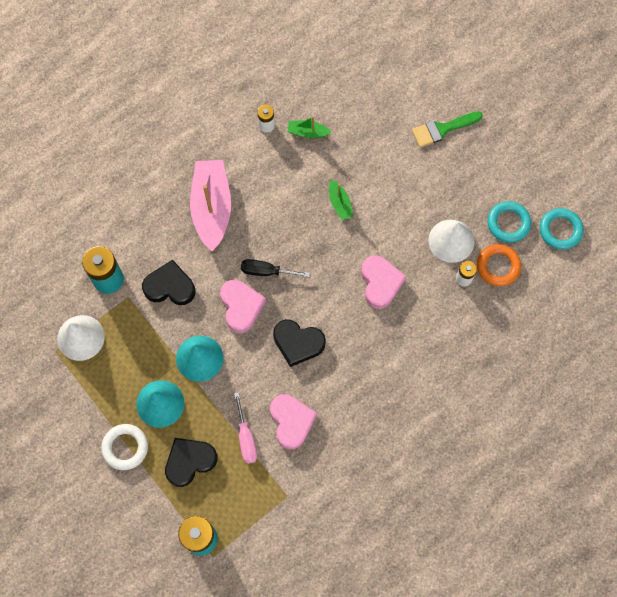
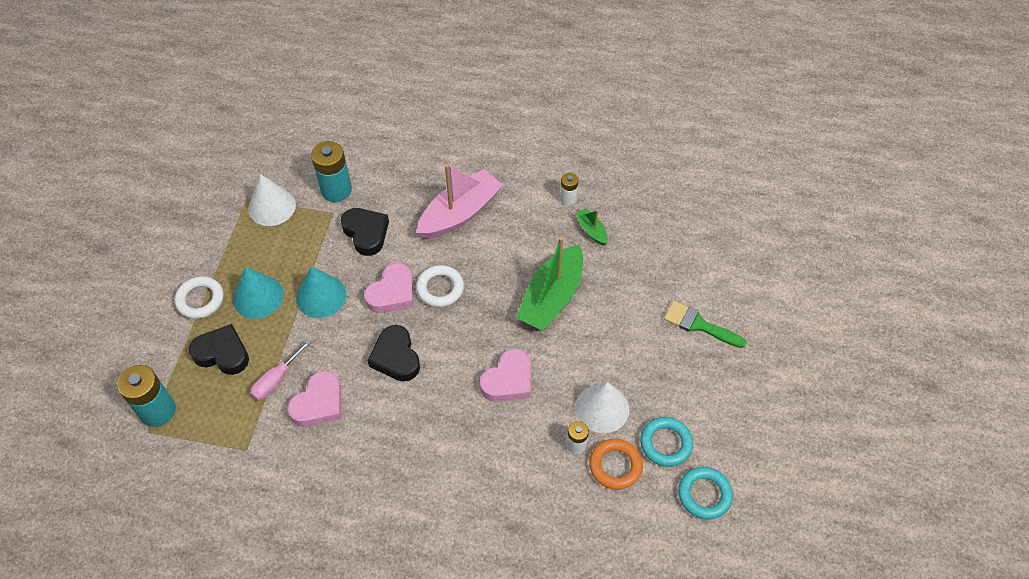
camera: 50 degrees right, 15 degrees down
black screwdriver [241,259,310,277] -> white ring [416,265,464,307]
green boat [329,179,354,220] -> green boat [516,237,583,331], size x2.16

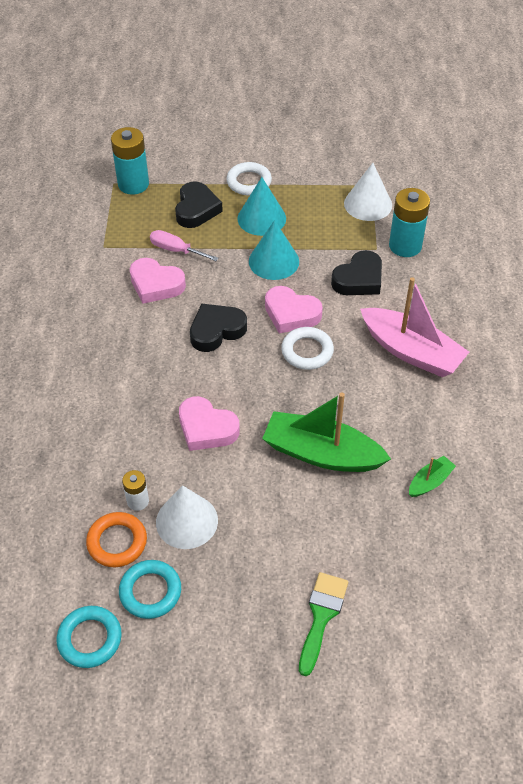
camera: 80 degrees right, 5 degrees down
white battery [560,173,578,206] -> none

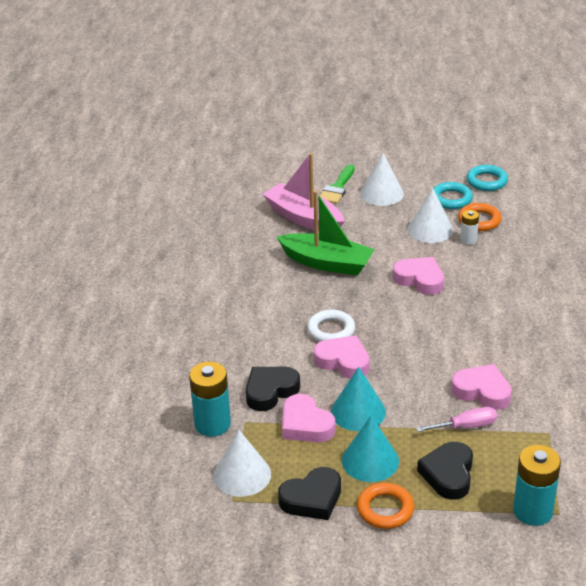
camera: 175 degrees left, 15 degrees down
pink screwdriver [150,230,219,261] -> pink screwdriver turned 45 degrees counterclockwise [416,407,497,432]
black heart [190,304,247,352] -> black heart moved to [278,467,341,520]
white ring [226,162,272,196] -> orange ring [357,483,414,529]
pink boat [360,277,469,377] -> pink boat moved to [263,153,345,231]
green boat [409,456,456,497] -> none
none -> pink heart [282,394,336,442]
none -> white cone [360,153,404,206]

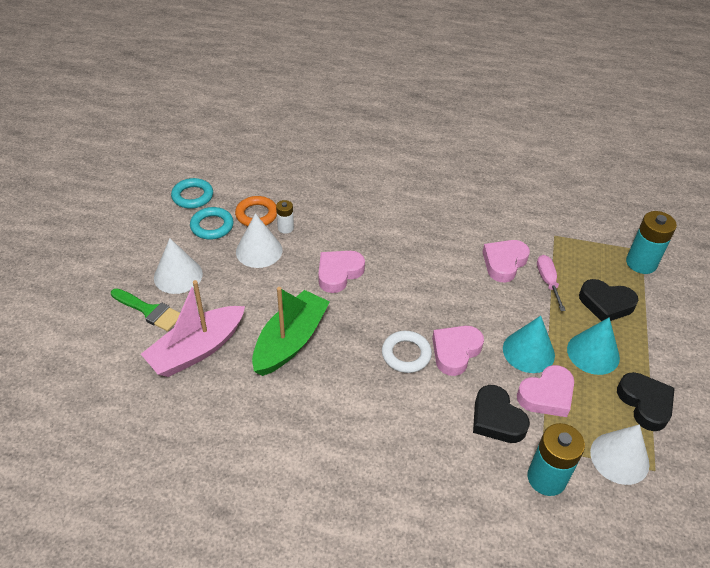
camera: 85 degrees left, 10 degrees up
orange ring [357,483,414,529] -> none

